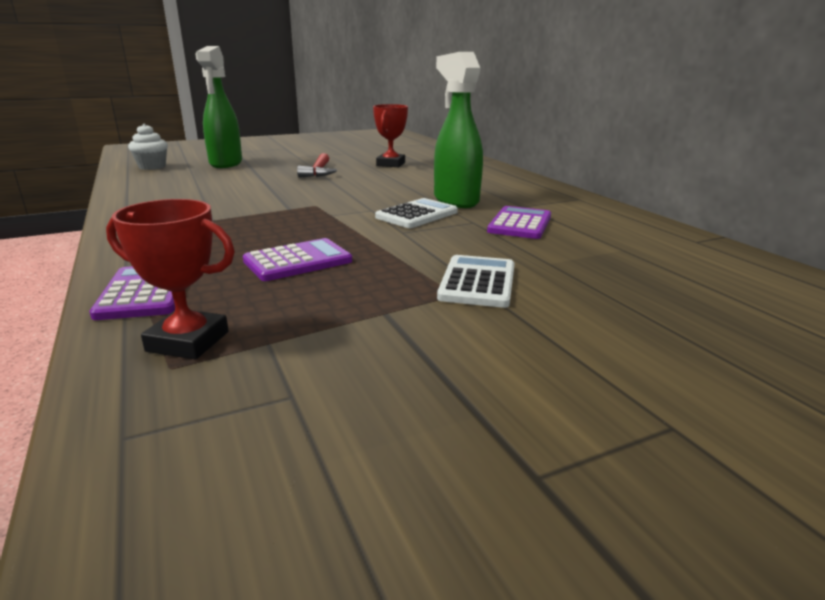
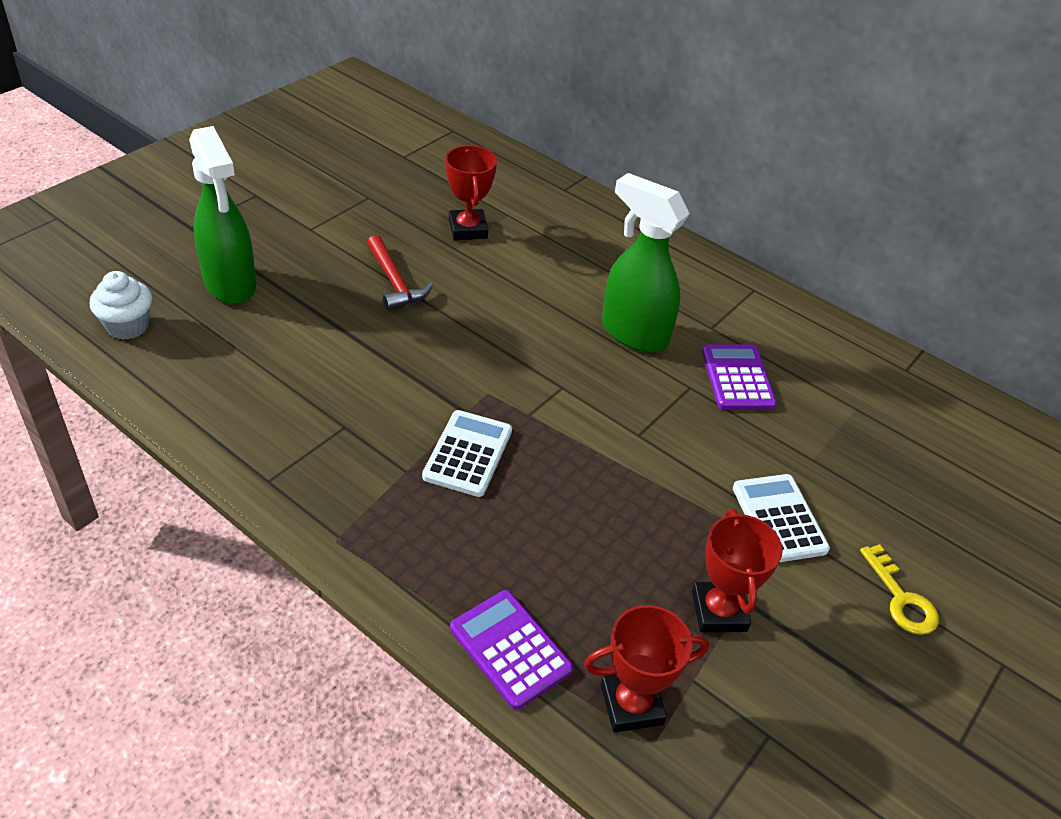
camera: 30 degrees left, 20 degrees up
purple calculator [243,238,352,281] -> none
white calculator [375,198,458,228] -> white calculator moved to [422,410,512,497]
none -> red trophy [692,509,783,632]
none -> yellow key [860,544,939,635]

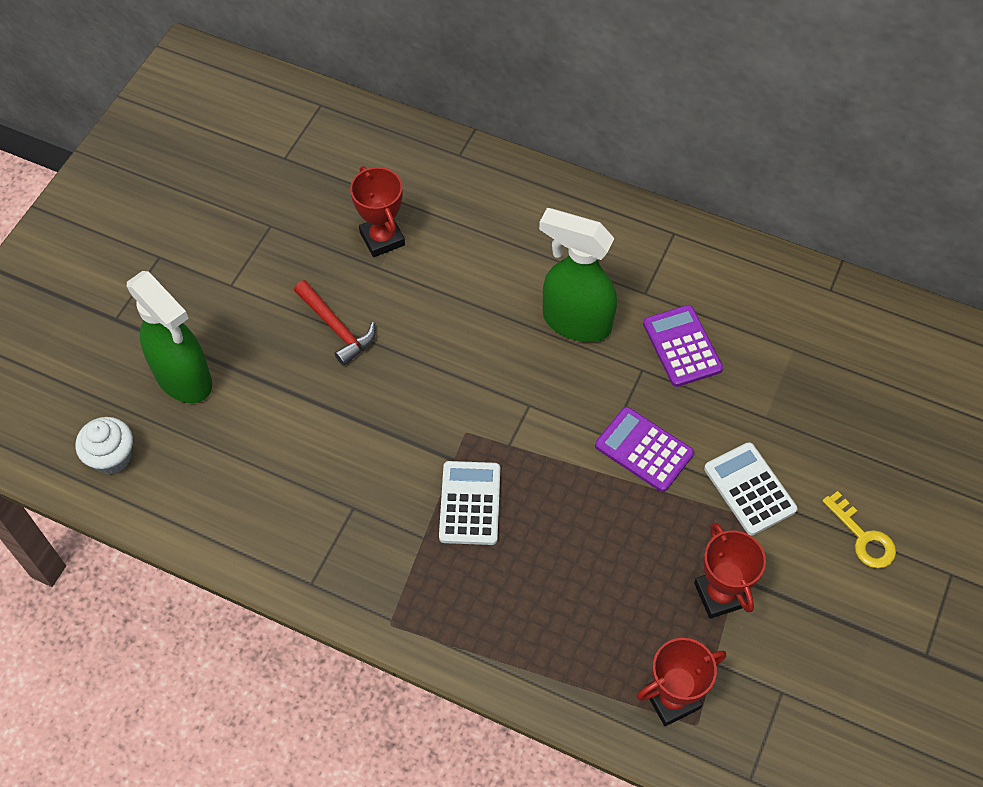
camera: 10 degrees left, 15 degrees up
purple calculator [450,590,573,710] -> purple calculator moved to [595,407,694,492]

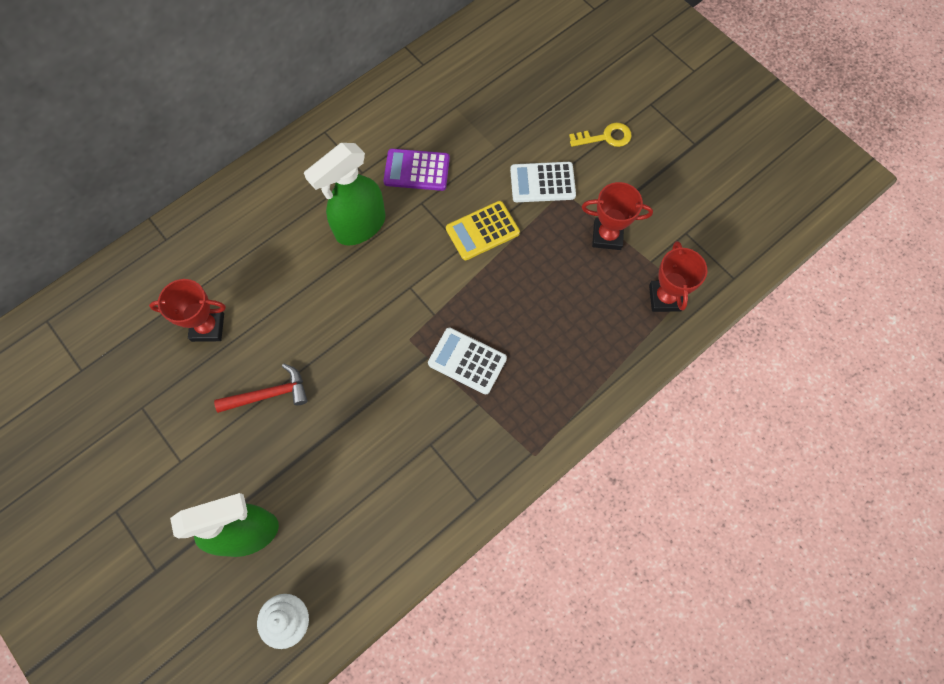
camera: 65 degrees left, 10 degrees up
purple calculator [595,407,694,492] -> yellow calculator [446,201,520,260]

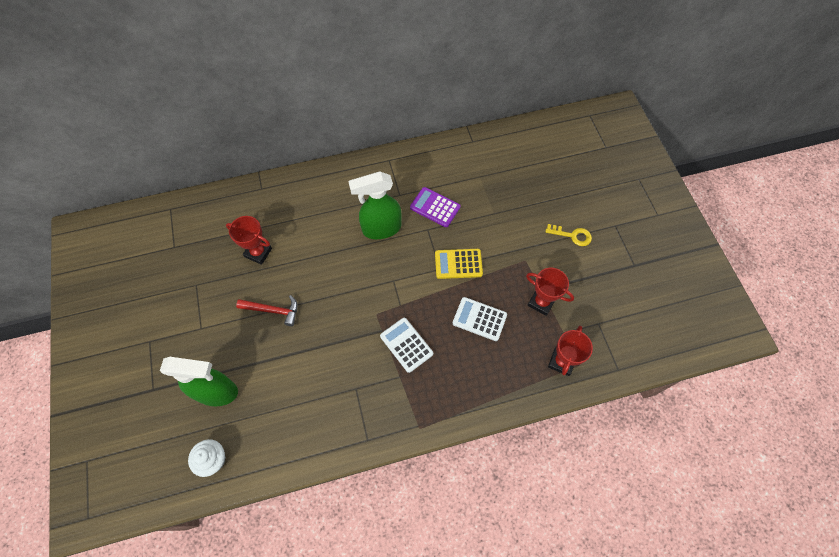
camera: 25 degrees right, 5 degrees down
white calculator [510,162,576,202] -> white calculator moved to [453,297,507,341]

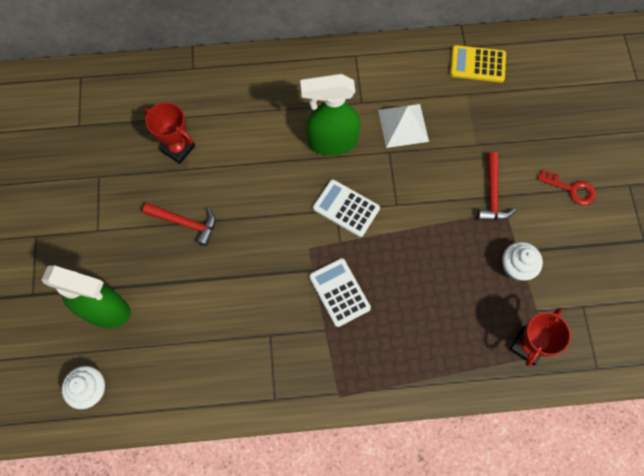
camera: 10 degrees right, 5 degrees up
purple calculator [410,187,461,227] -> white pyramid [378,104,429,148]
yellow calculator [435,249,483,279] -> yellow calculator moved to [450,45,506,82]
white calculator [453,297,507,341] -> white calculator moved to [313,179,380,237]
red trophy [526,268,574,316] -> white cupcake [502,242,543,281]
yellow key [545,224,592,246] -> red key [537,169,596,205]
none -> red hammer [477,152,516,221]

